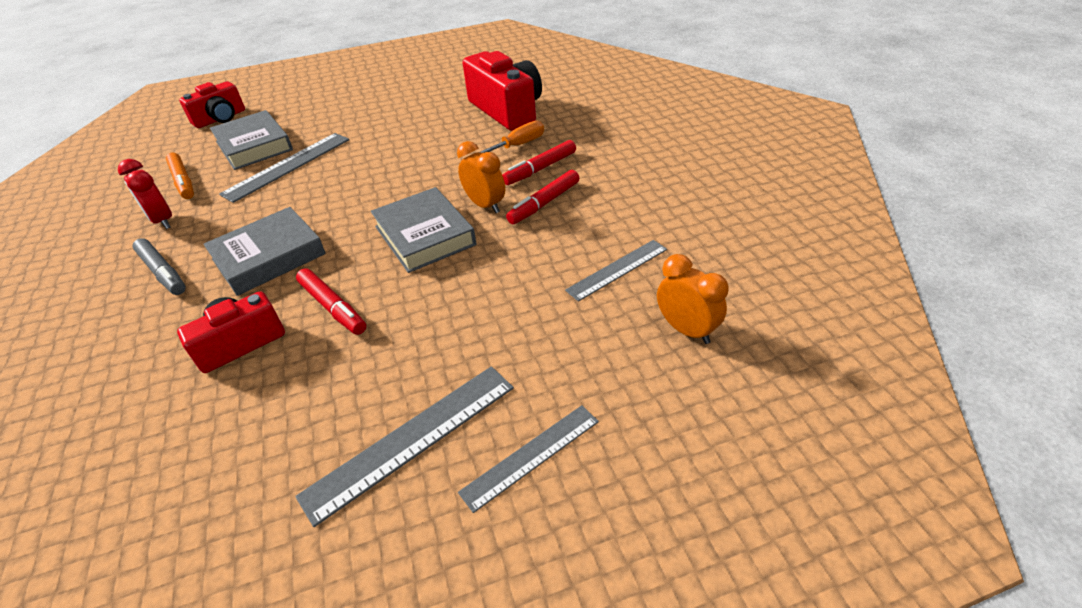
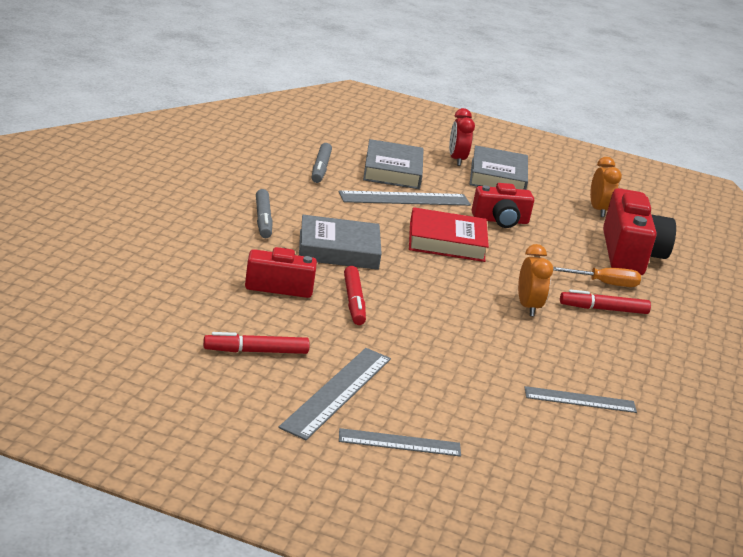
camera: 30 degrees right, 15 degrees down
red clock [118,159,172,229] -> red clock moved to [449,108,475,166]
orange marker [166,152,194,199] -> grey marker [312,143,332,183]
red camera [179,81,245,128] -> red camera moved to [471,183,534,228]
grey ruler [295,366,514,527] -> grey ruler turned 60 degrees counterclockwise [279,348,391,440]
grey book [371,187,477,273] -> grey book moved to [470,145,528,190]
red marker [506,170,579,224] -> red marker moved to [203,332,310,354]
orange clock [657,254,729,344] -> orange clock moved to [590,157,622,217]
none -> red book [409,207,489,262]

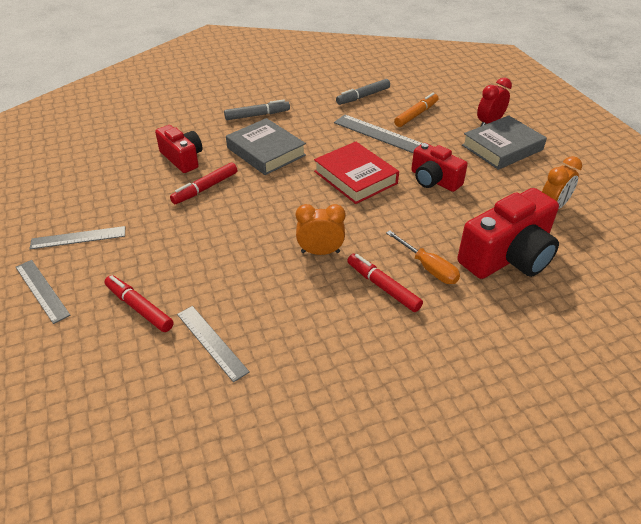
camera: 55 degrees right, 15 degrees up
red marker [203,332,310,354] -> red marker moved to [104,275,174,332]
grey marker [256,189,273,238] -> grey marker turned 150 degrees counterclockwise [224,100,290,120]
grey ruler [279,348,391,440] -> grey ruler [29,226,125,249], size x0.66
grey book [363,139,424,189] -> orange marker [394,92,439,127]
orange clock [518,244,553,316] -> orange clock turned 135 degrees counterclockwise [296,204,346,255]

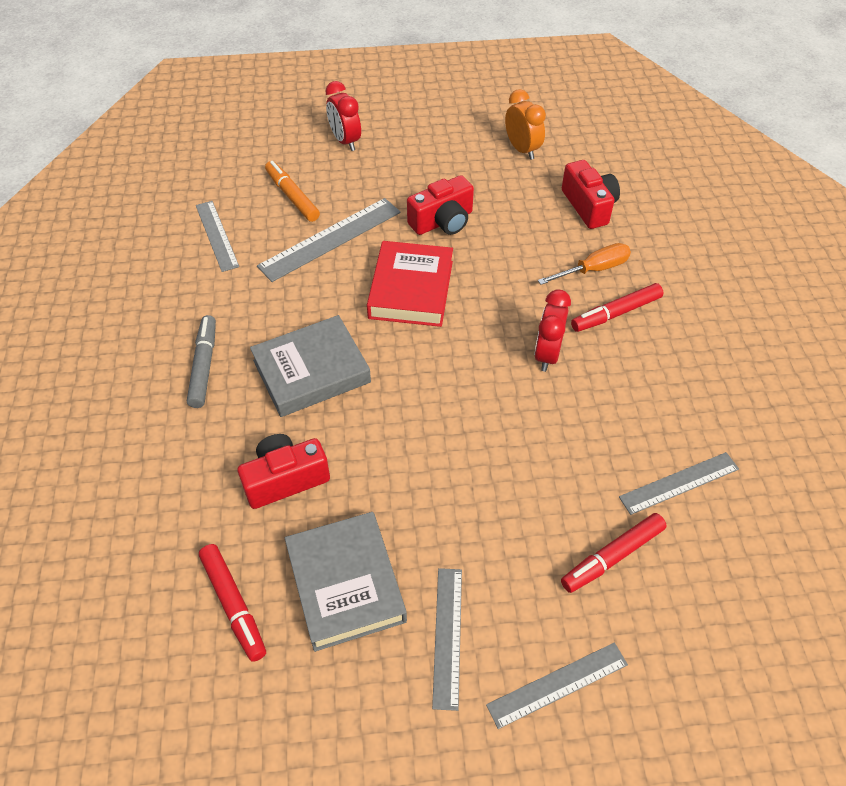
camera: 75 degrees left, 10 degrees up
red marker [170,162,237,204] -> red marker moved to [199,544,266,662]
orange clock [296,204,346,255] -> red clock [534,289,571,372]
red book [314,141,399,204] -> red book turned 60 degrees counterclockwise [367,241,453,327]
grey marker [336,79,390,105] -> grey ruler [196,201,239,272]
red camera [457,188,559,279] -> red camera [562,160,620,229], size x0.62
grey book [462,115,547,170] -> grey book moved to [285,512,407,652]

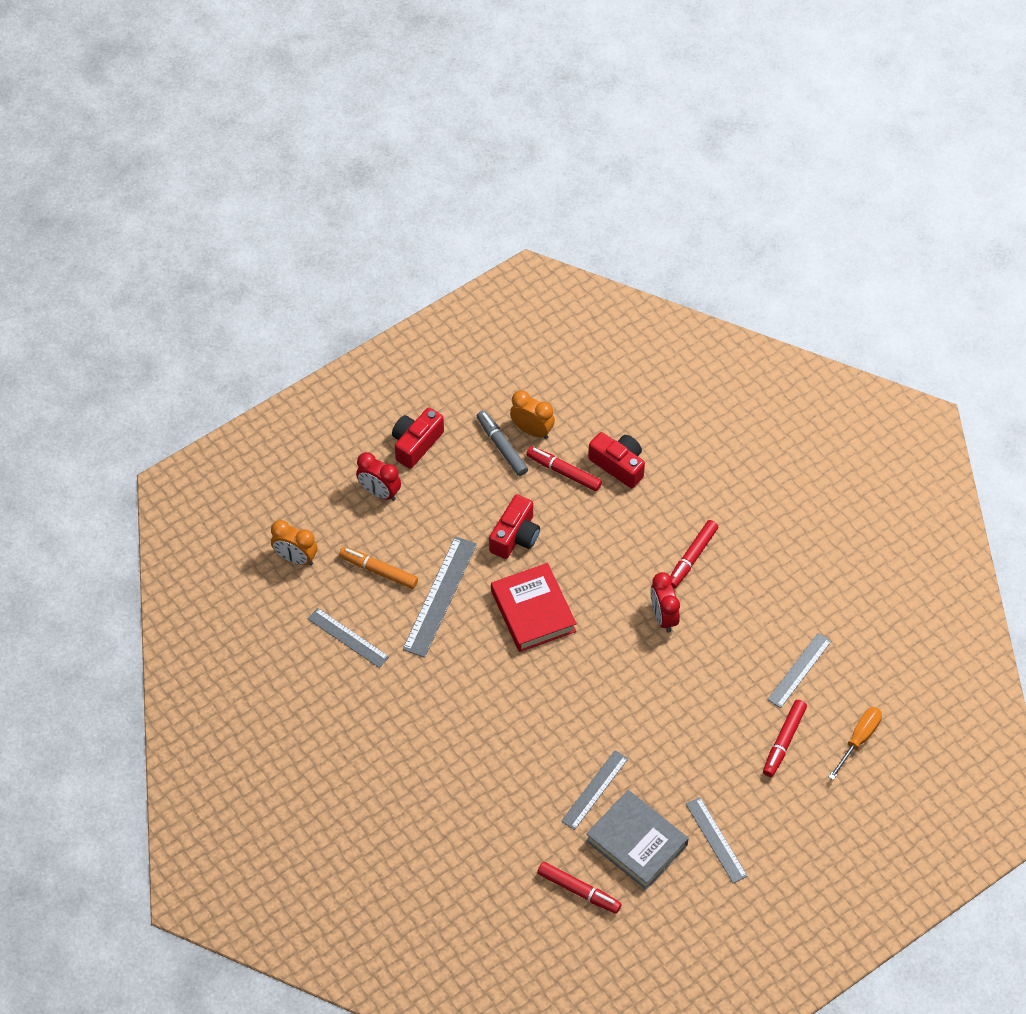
camera: 30 degrees left, 5 degrees up
grey marker [187,315,216,408] -> grey marker moved to [477,410,528,476]
red camera [238,434,330,509] -> red camera moved to [392,408,444,469]
grey book [250,315,371,417] -> none
grey ruler [486,643,628,729] -> grey ruler moved to [561,750,628,830]
orange screwdriver [538,243,631,285] -> orange screwdriver moved to [829,707,882,780]
none -> orange clock [271,520,318,566]
none -> red marker [526,446,602,491]

